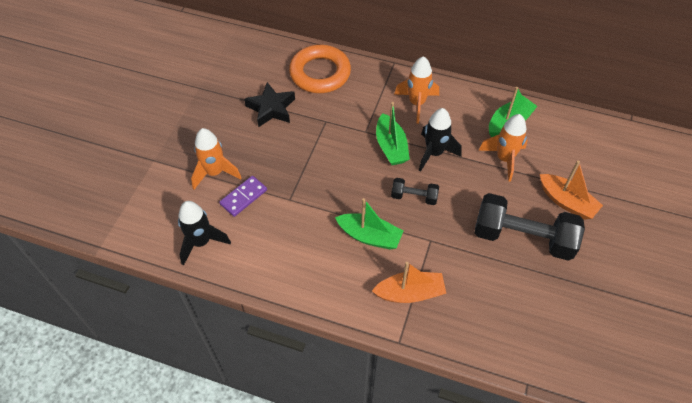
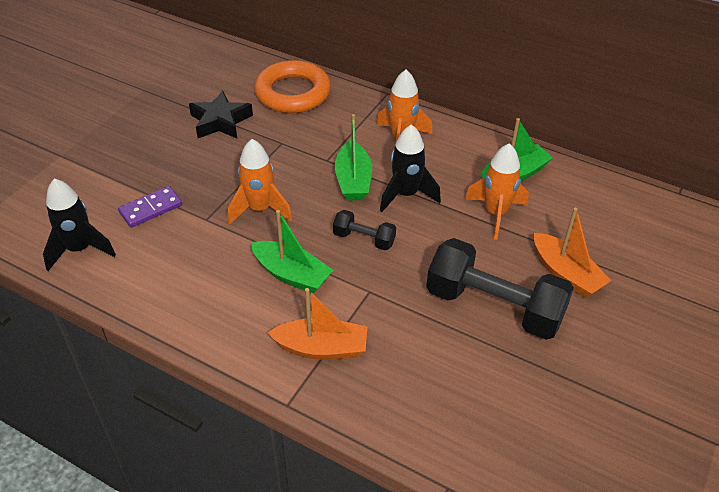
camera: 10 degrees right, 10 degrees down
orange rocket [191,128,241,190] -> orange rocket moved to [228,139,292,225]

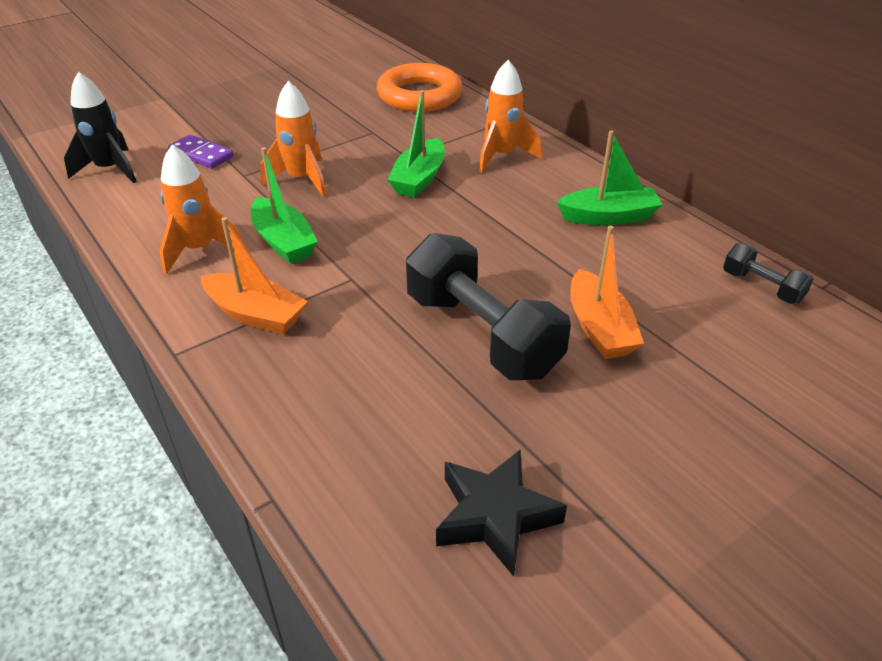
camera: 25 degrees right, 5 degrees down
purple domino [118,186,182,228] -> purple domino turned 45 degrees clockwise [168,134,233,169]
black star [189,90,253,138] -> black star moved to [436,449,567,577]
black dumbbell [333,210,396,250] -> black dumbbell moved to [723,243,813,304]
black rocket [380,124,441,212] -> none
orange rocket [465,143,529,240] -> orange rocket moved to [160,144,243,275]

